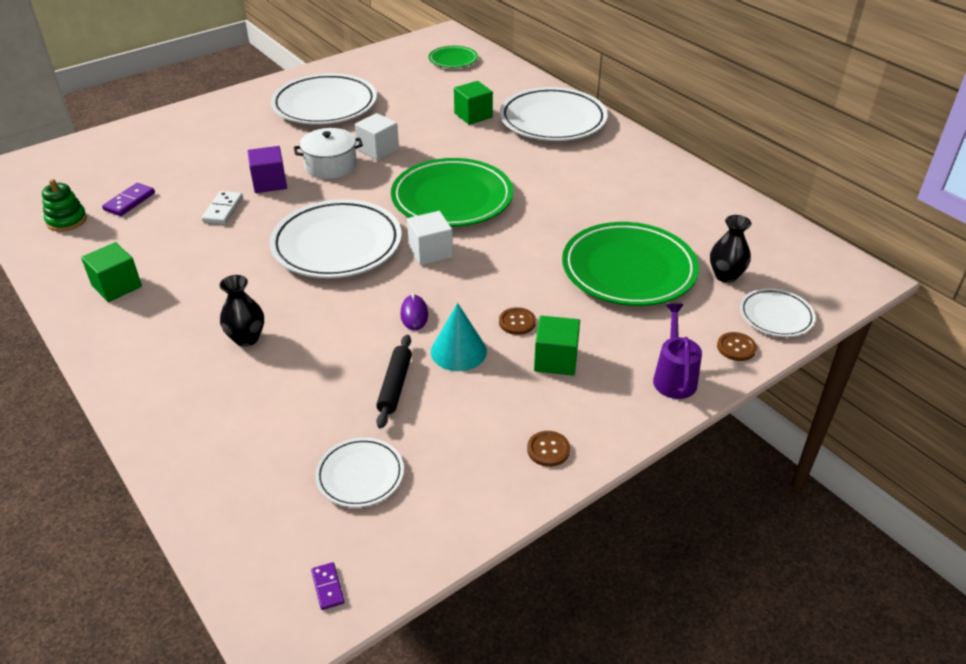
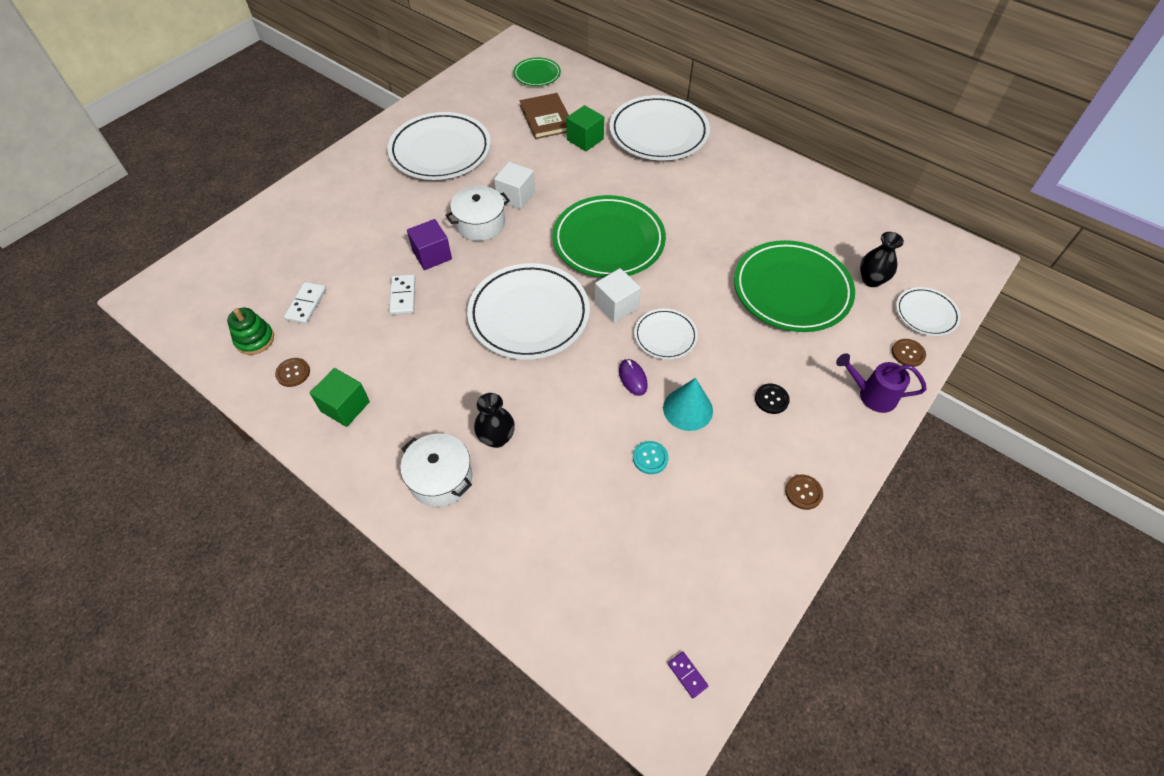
camera: 15 degrees left, 15 degrees up
purple domino [102,183,155,216] -> white domino [284,282,326,324]
white plate [315,437,404,507] -> white plate moved to [634,309,698,360]
black rolling pin [376,334,412,429] -> turquoise button [633,441,668,474]
brown button [499,307,536,335] -> brown button moved to [275,358,310,387]
green cube [534,315,580,376] -> black button [755,384,790,414]
purple watering can [653,303,702,399] -> purple watering can turned 60 degrees counterclockwise [836,353,926,413]
none -> white pot [400,434,472,507]
none -> brown book [520,93,569,139]

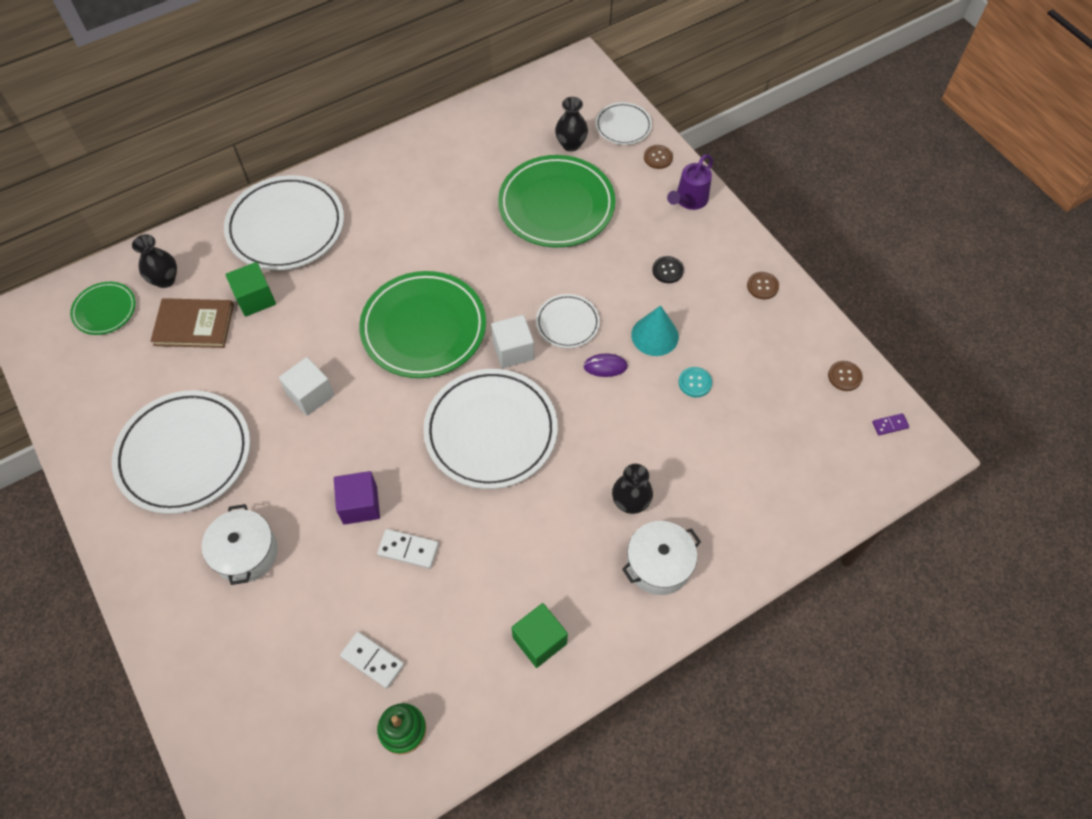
camera: 70 degrees left, 5 degrees up
brown button [275,358,310,387] -> brown button moved to [828,361,862,391]
white pot [445,186,510,241] -> white pot moved to [202,504,278,585]
none -> black vase [132,234,177,288]

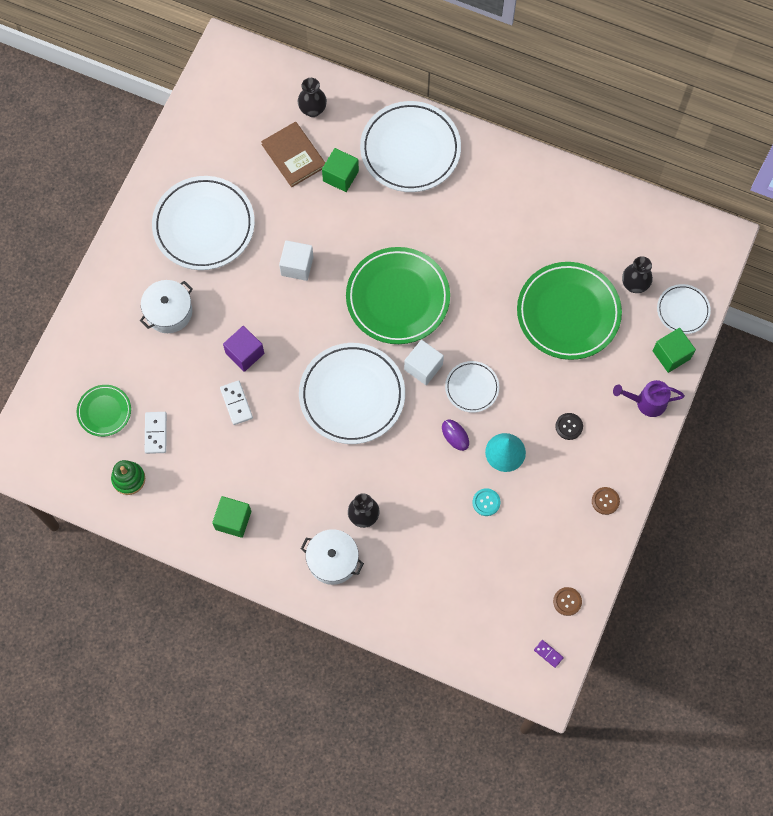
camera: 55 degrees right, 10 degrees up
green plate [70,282,136,335] -> green plate moved to [77,385,131,437]
brown button [644,145,673,169] -> green cube [652,328,696,373]

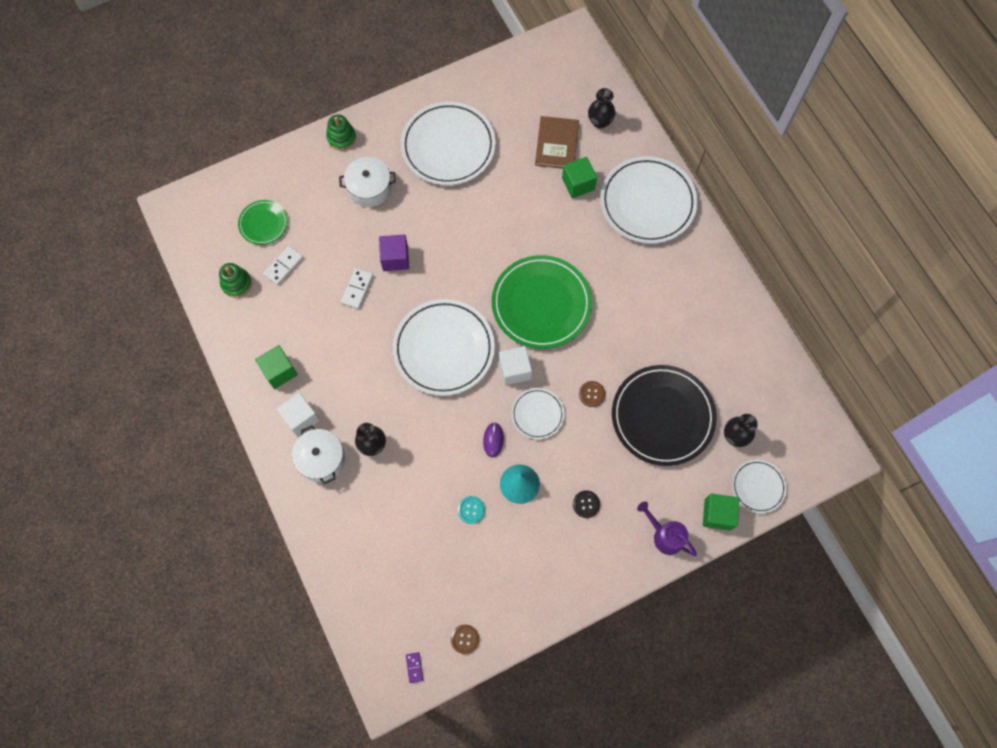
camera: 40 degrees right, 0 degrees up
white cube [279,240,313,281] -> white cube moved to [277,392,320,437]
green plate [517,262,622,360] -> black plate [612,365,717,466]
brown button [592,487,620,515] -> brown button moved to [579,381,606,407]
none -> green stacking toy [326,115,356,150]

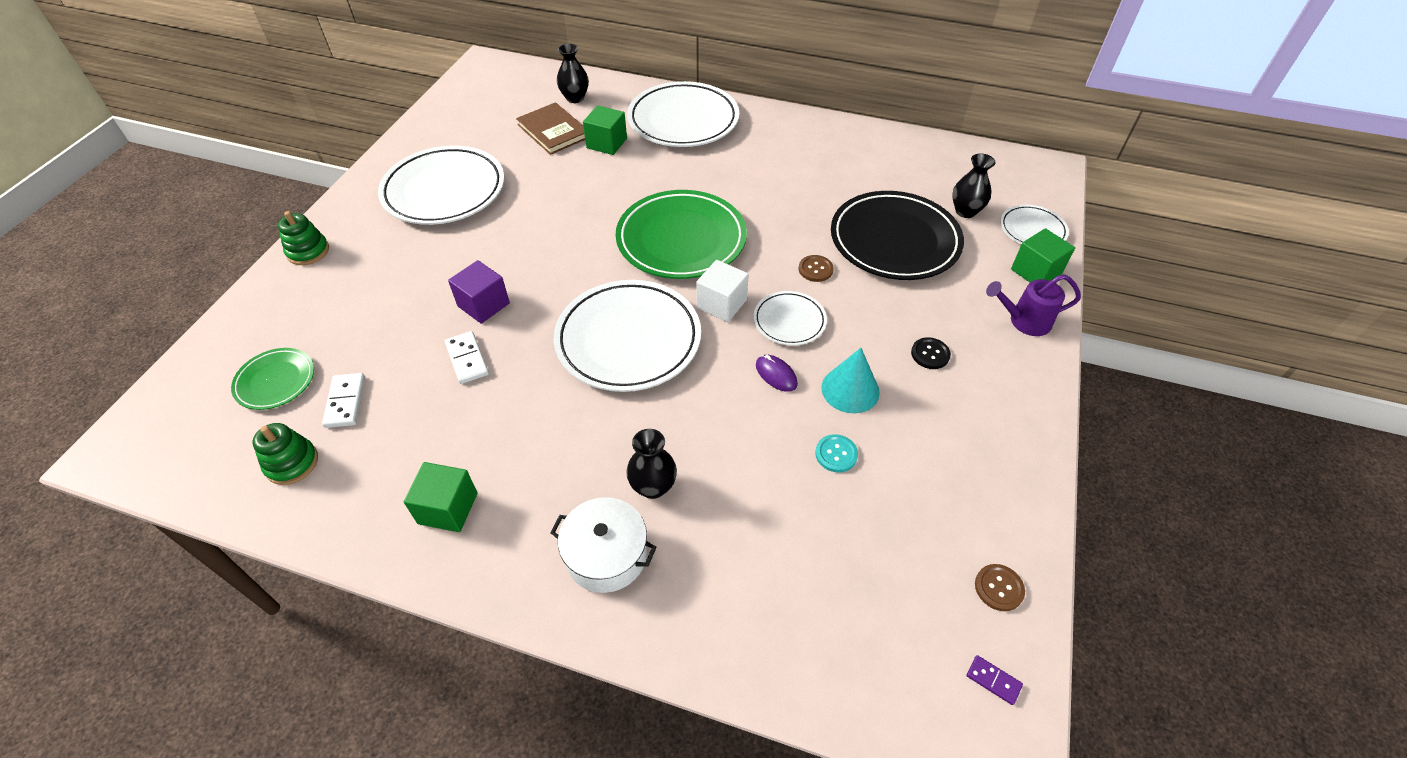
camera: 45 degrees left, 20 degrees down
white cube [277,392,320,437] -> none
white pot [339,157,396,207] -> none

